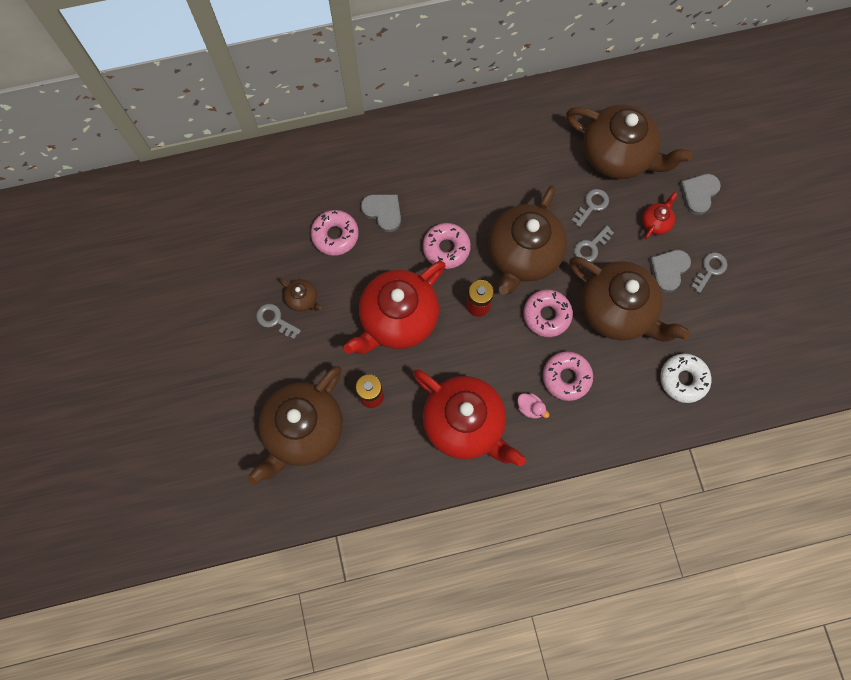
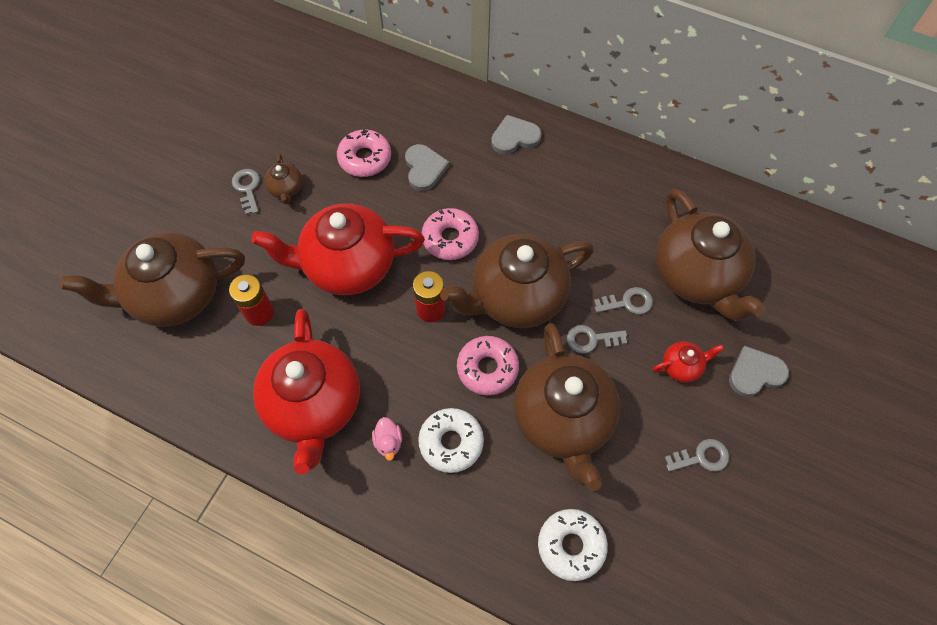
camera: 40 degrees right, 10 degrees down
pink donut [543,351,593,401] -> white donut [418,408,484,473]
grey heart [649,250,691,292] -> grey heart moved to [491,115,542,155]

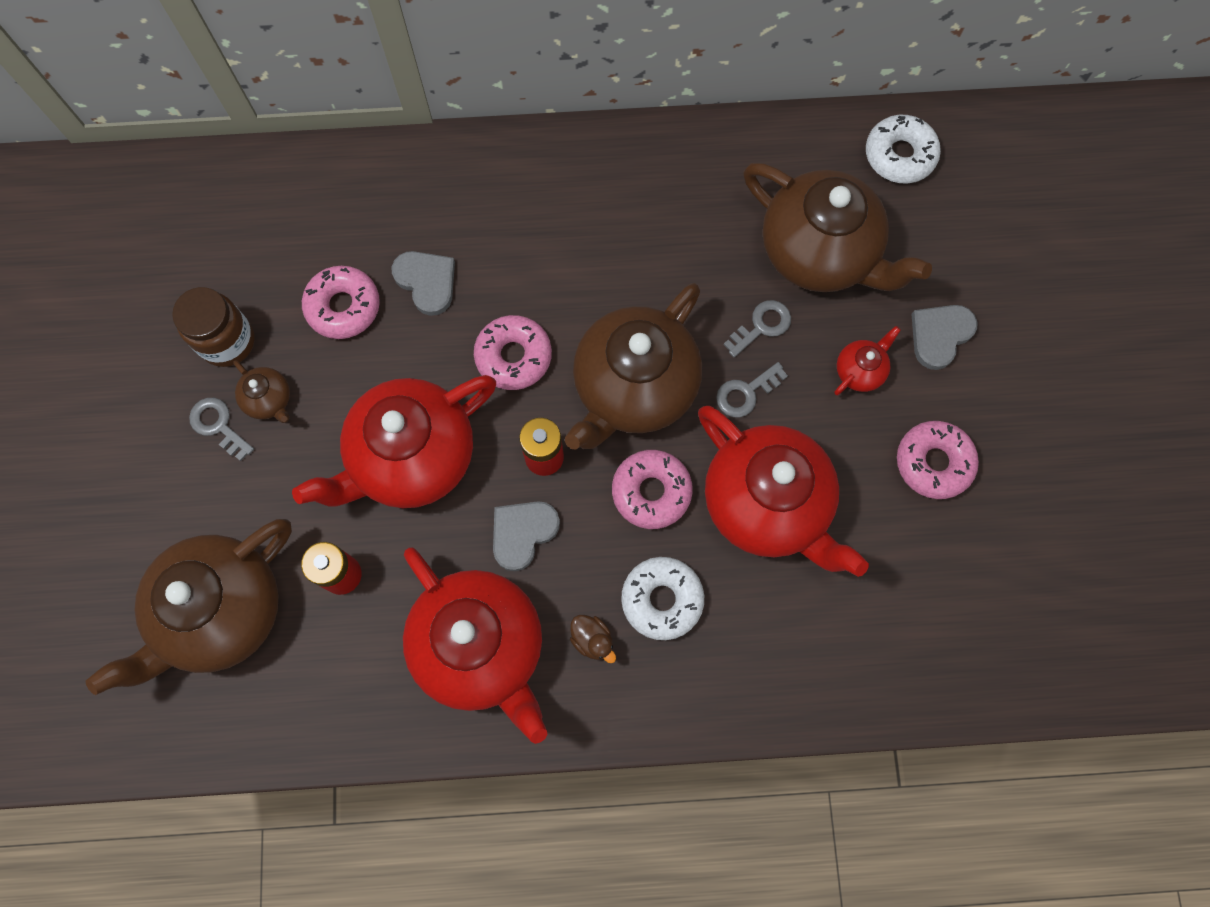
camera: 30 degrees left, 10 degrees up
pink duck [372,417,402,461] -> brown duck [570,615,616,663]
grey heart [491,115,542,155] -> grey heart moved to [493,501,560,571]
brown teapot [513,323,620,491] -> red teapot [698,406,869,577]
white donut [538,509,608,581] -> white donut moved to [866,115,941,183]
grey key [665,439,729,472] -> pink donut [897,421,979,499]
none -> brown jar [172,287,255,367]

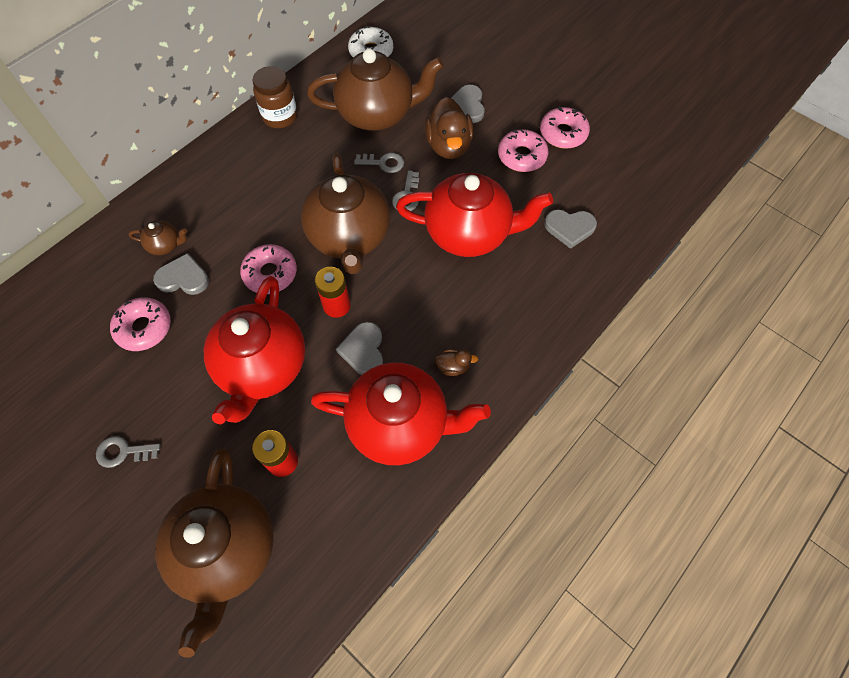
camera: 45 degrees left, 10 degrees down
brown jar [172,287,255,367] -> brown jar moved to [252,66,297,128]
brown teapot [233,360,290,423] -> brown teapot moved to [128,221,187,255]
pink donut [612,450,693,529] -> pink donut moved to [540,106,590,149]
white donut [621,557,704,640] -> none
grey key [723,300,791,357] -> grey key turned 90 degrees clockwise [354,153,404,173]
red teapot [834,326,901,396] -> brown duck [425,97,474,159]
none -> grey heart [544,209,597,249]

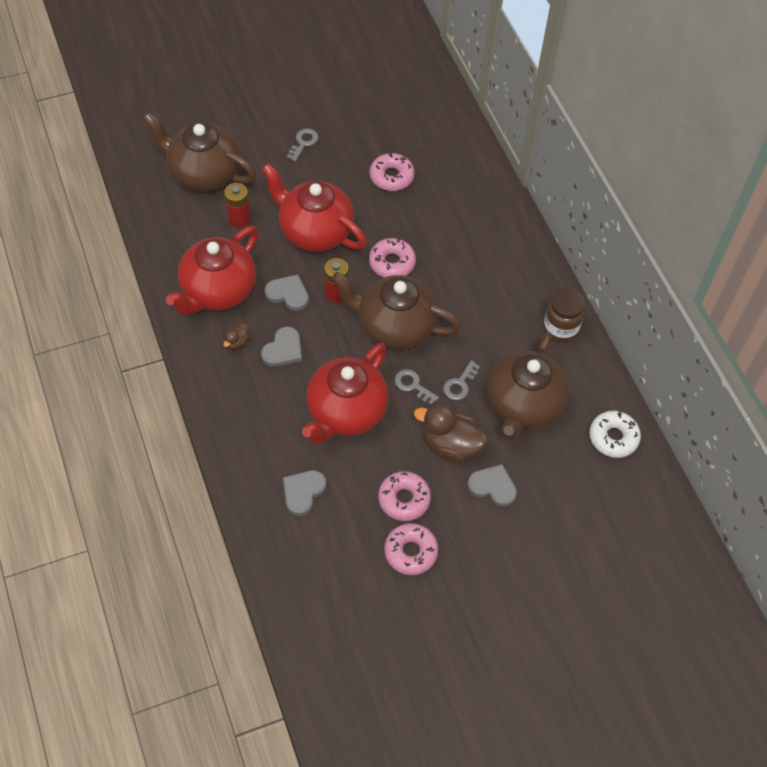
camera: 115 degrees right, 5 degrees down
brown teapot [128,221,187,255] -> none
grey heart [153,253,209,295] -> grey heart moved to [261,327,302,367]

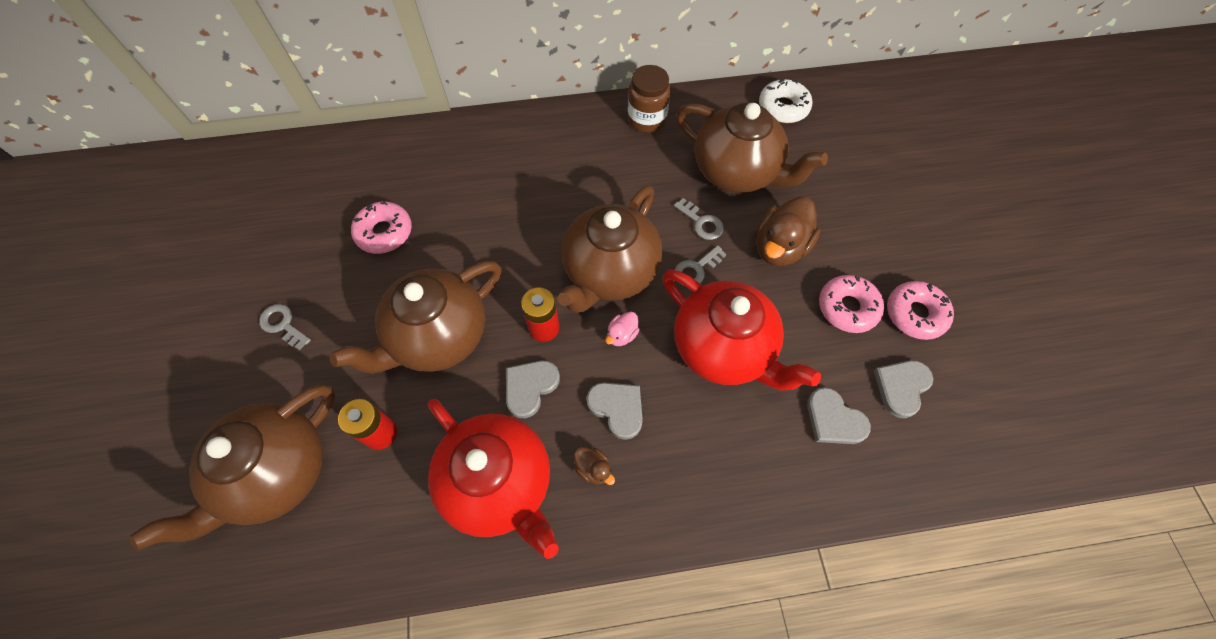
camera: 75 degrees left, 5 degrees up
red teapot [262,163,367,252] -> brown teapot [329,261,502,374]
pink donut [369,238,416,278] -> none
grey heart [467,464,517,507] -> grey heart moved to [874,360,933,418]
none -> pink duck [605,312,639,346]

